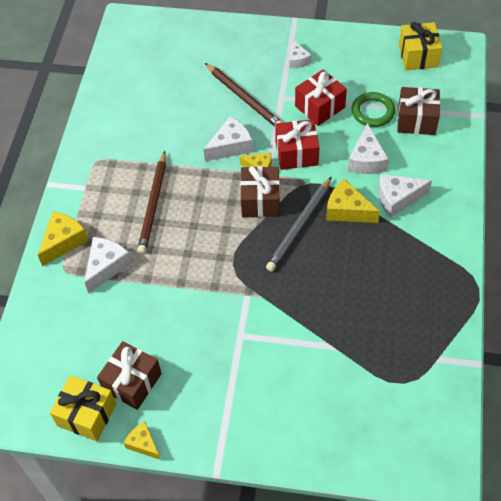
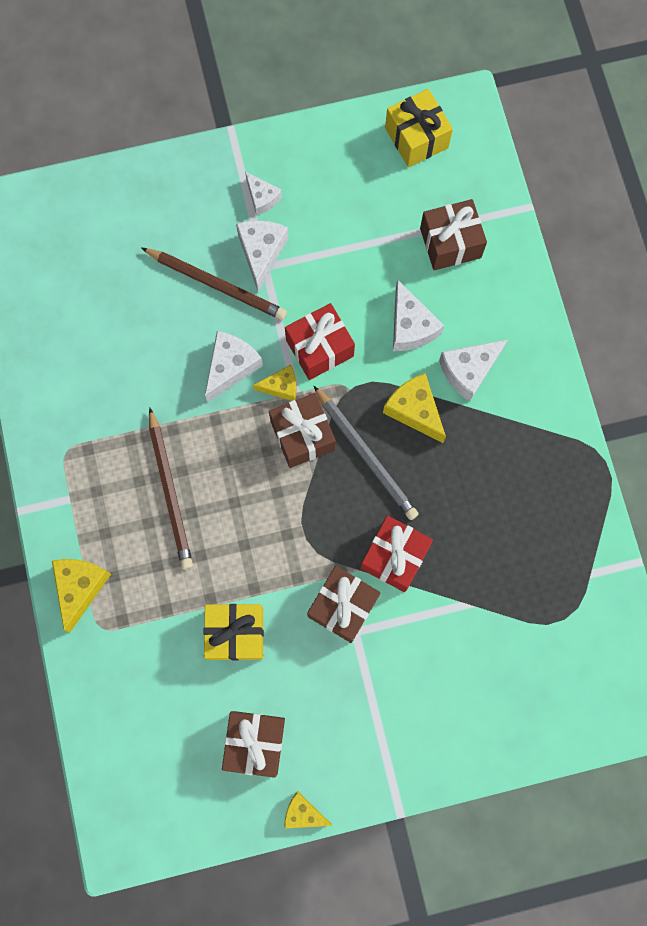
camera: 25 degrees left, 20 degrees up
yellow gift [50,375,116,441] -> yellow gift moved to [204,604,264,661]
white cheese [85,237,132,293] -> white cheese moved to [236,220,289,292]
grey pencil [266,177,332,272] -> grey pencil turned 45 degrees counterclockwise [314,386,419,520]
red gift [295,69,347,126] -> red gift moved to [360,515,433,592]
yellow cheese [326,179,380,223] -> yellow cheese turned 45 degrees clockwise [383,373,446,443]
green ring [352,92,395,127] -> none
none -> brown gift [307,566,381,643]

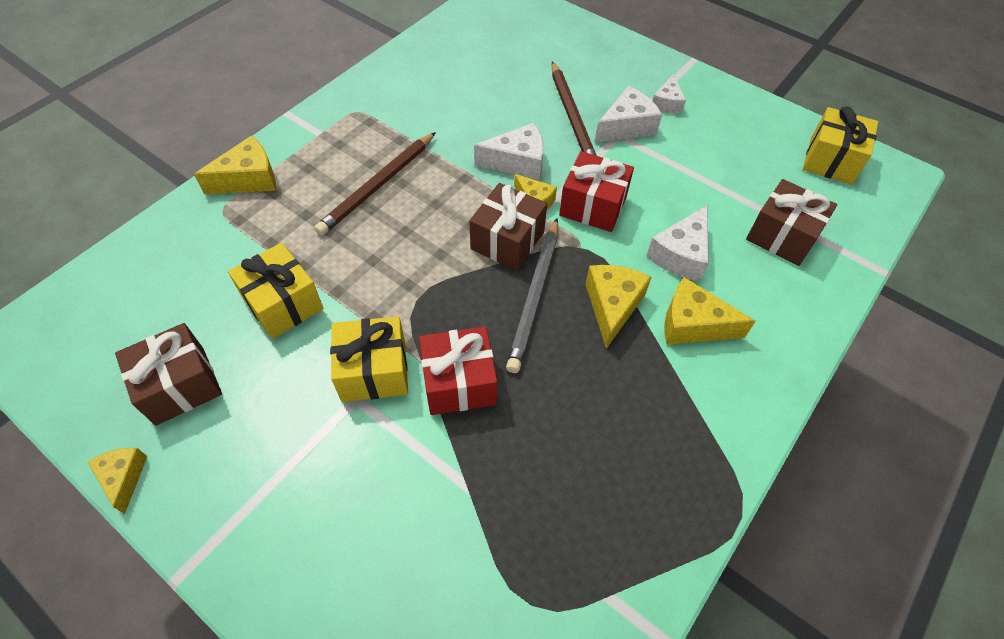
camera: 50 degrees right, 20 degrees down
brown gift [307,566,381,643] -> yellow gift [330,316,408,402]
white cheese [439,339,508,402] -> yellow cheese [665,277,756,345]

